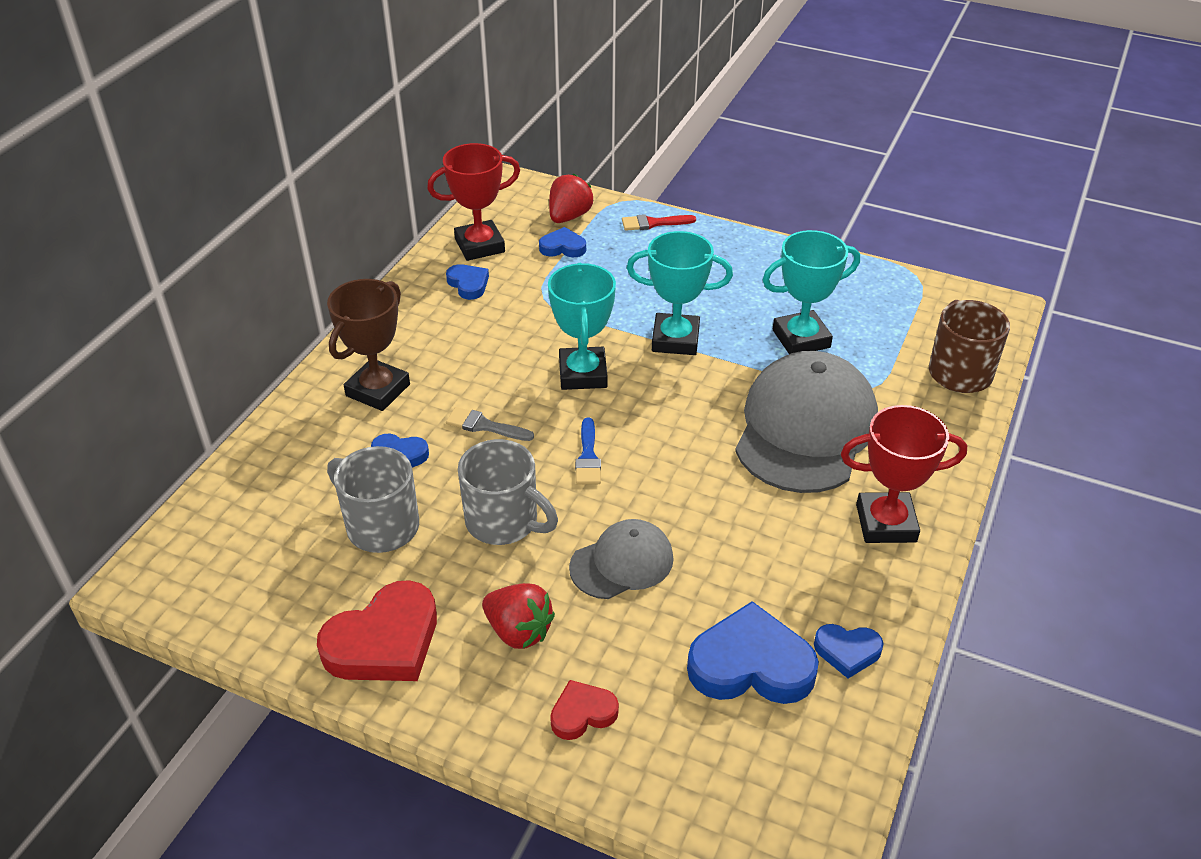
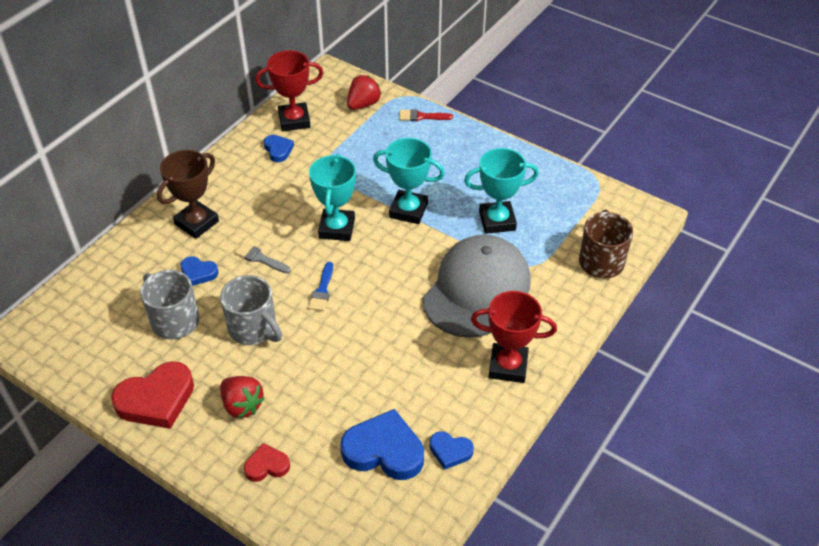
camera: 10 degrees right, 5 degrees up
blue heart [539,227,586,257] -> none
grey cap [569,519,674,599] -> none

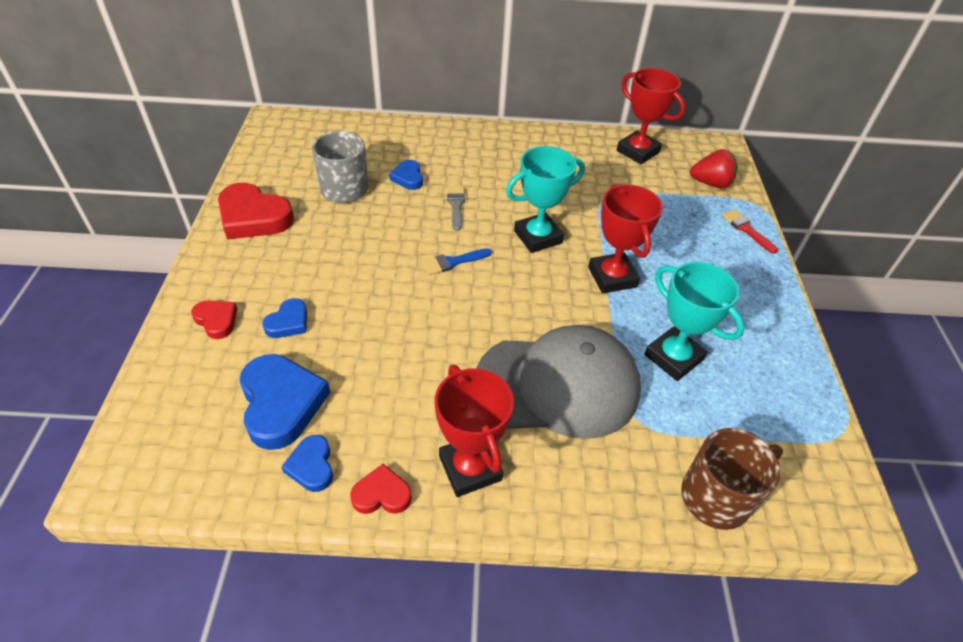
camera: 55 degrees right, 0 degrees up
brown trophy [157,150,219,239] -> none
grey mug [220,275,282,345] -> none
red strawberry [220,376,265,418] -> none
blue heart [264,135,294,162] -> blue heart moved to [262,298,307,338]
turquoise trophy [373,138,445,224] -> red trophy [588,184,663,293]
none -> red heart [350,464,412,514]

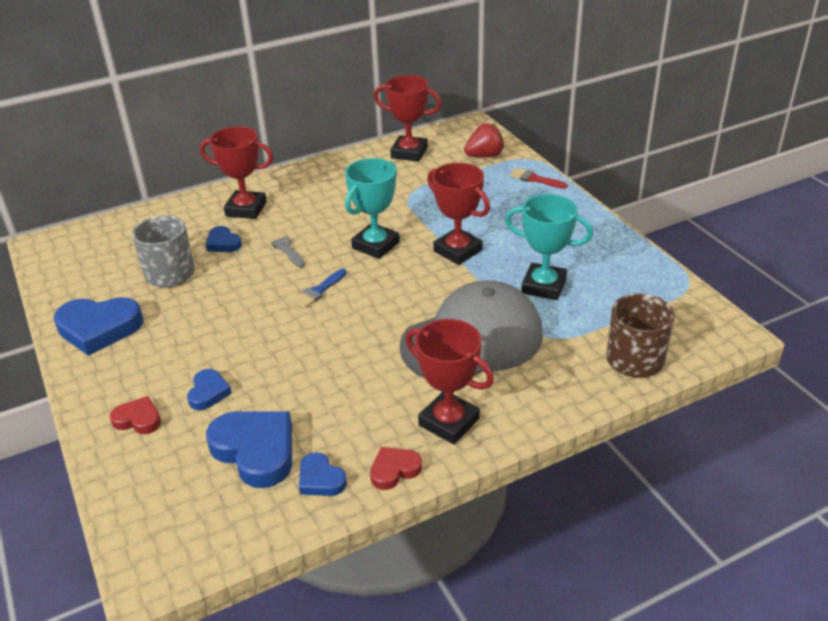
camera: 25 degrees left, 10 degrees down
red heart [218,183,294,240] -> blue heart [54,297,143,356]
none -> red trophy [200,126,273,219]

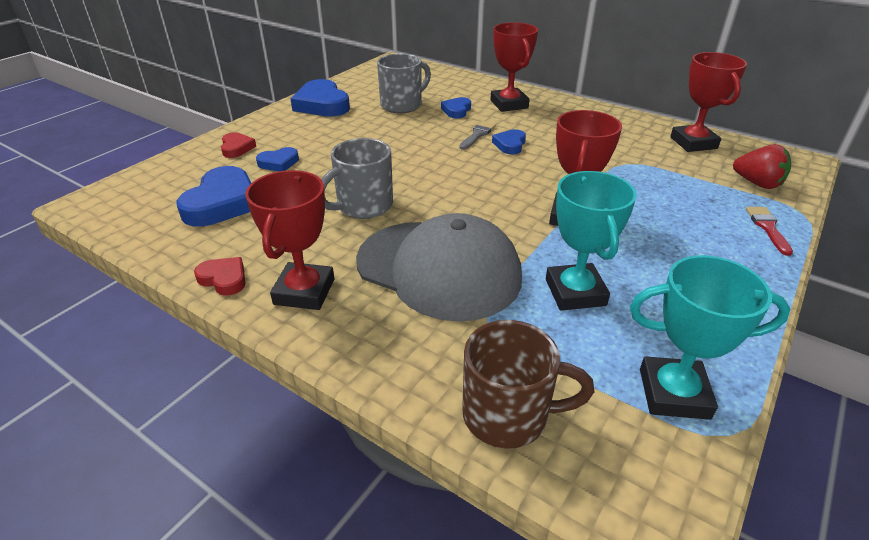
camera: 60 degrees right, 0 degrees up
blue brush [292,269,347,308] -> none
blue heart [299,452,347,496] -> blue heart moved to [492,129,526,154]
turquoise trophy [345,158,400,259] -> turquoise trophy moved to [630,255,790,420]
none -> grey mug [321,138,393,219]

